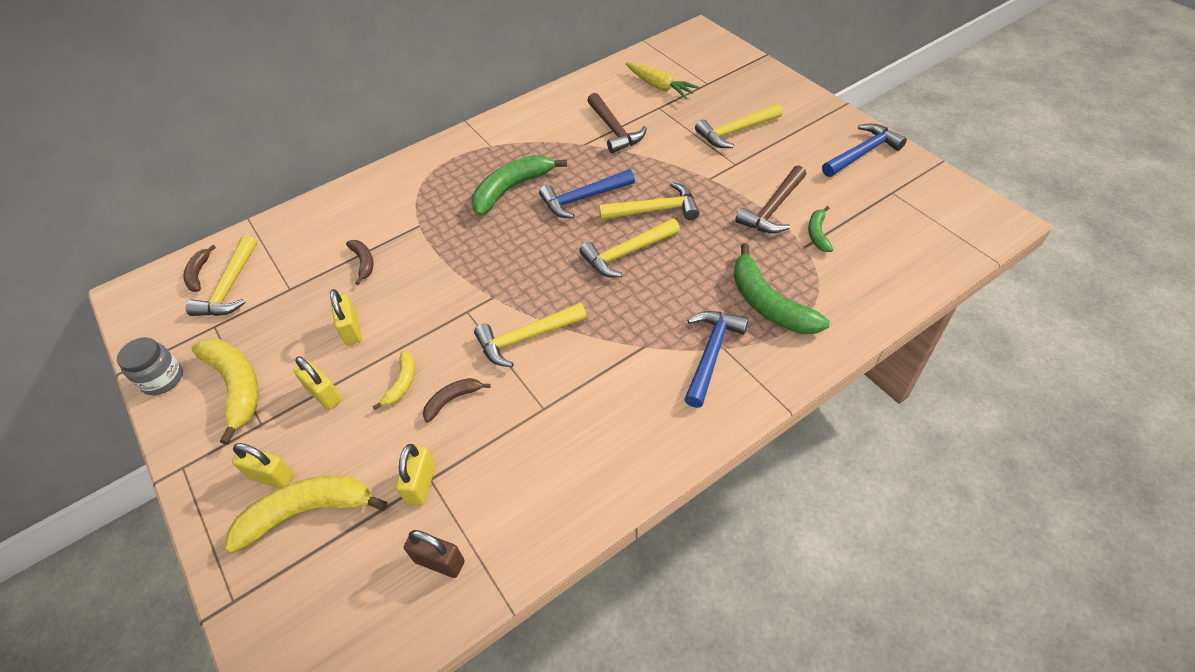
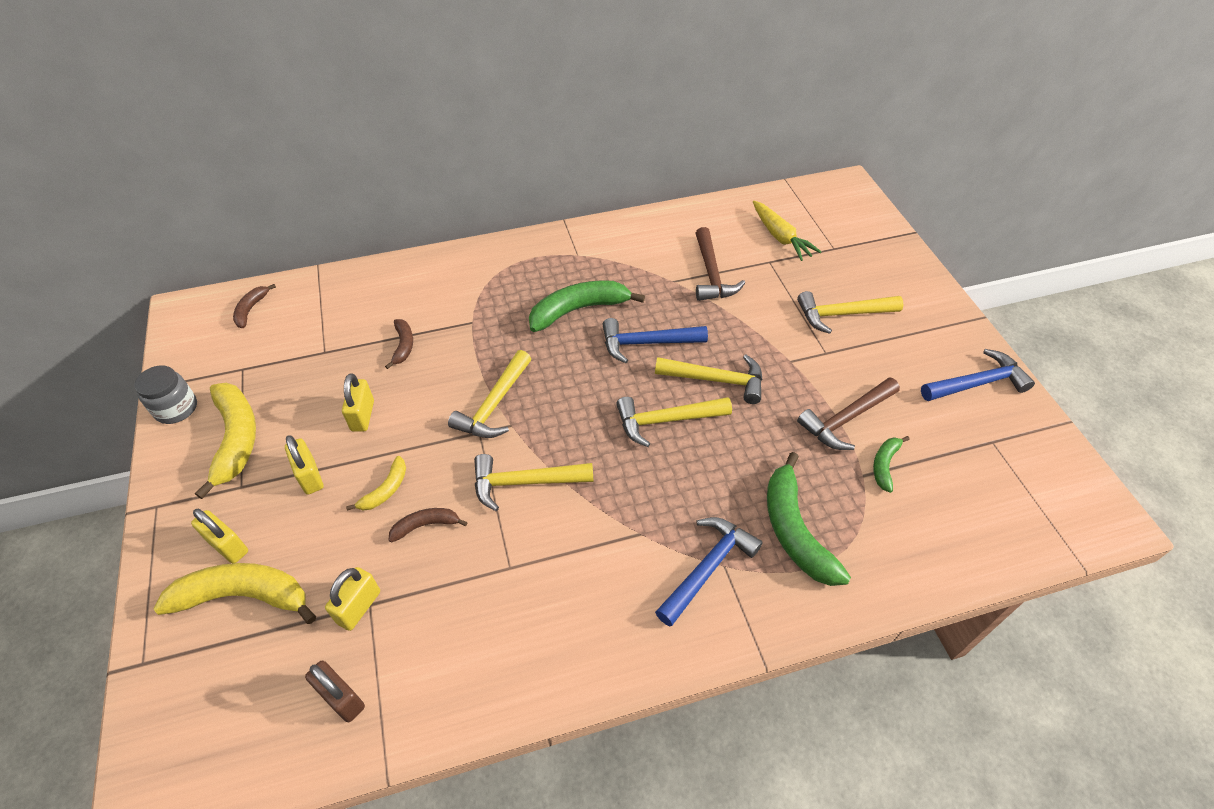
camera: 15 degrees right, 0 degrees up
yellow hammer [186,235,257,316] -> yellow hammer moved to [448,350,531,438]

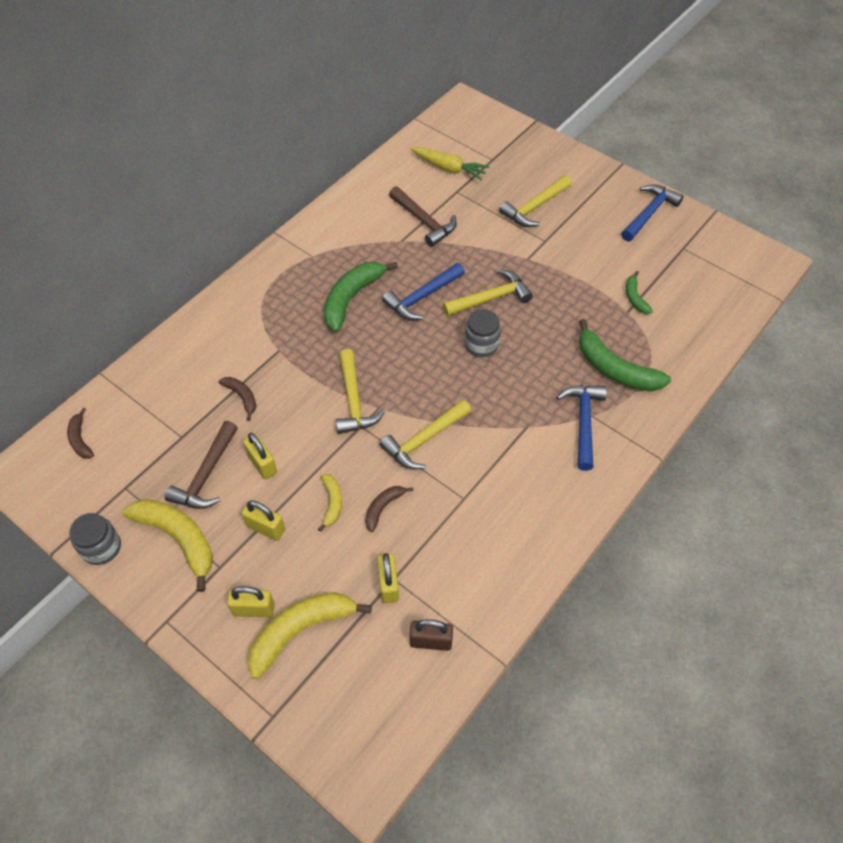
camera: 35 degrees left, 5 degrees up
yellow hammer [616,397,732,447] -> grey jar [464,309,501,357]
brown hammer [797,377,900,450] -> brown hammer moved to [165,421,238,509]

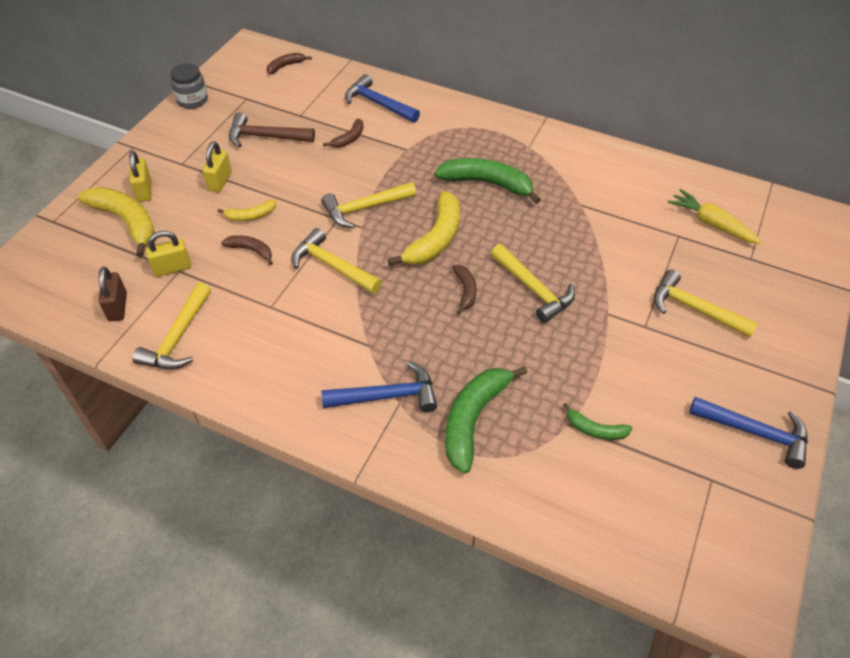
camera: 75 degrees right, 5 degrees down
yellow banana [123,499,213,592] -> yellow banana moved to [387,191,460,266]
yellow padlock [243,433,277,480] -> none
blue hammer [382,263,465,320] -> blue hammer moved to [345,74,420,123]
brown hammer [389,186,457,247] -> none
yellow carrot [411,147,490,180] -> yellow carrot turned 120 degrees clockwise [668,189,762,244]
grey jar [464,309,501,357] -> brown banana [452,265,477,314]
green banana [626,271,653,314] -> green banana turned 135 degrees counterclockwise [563,403,633,440]
none -> yellow hammer [133,282,211,370]

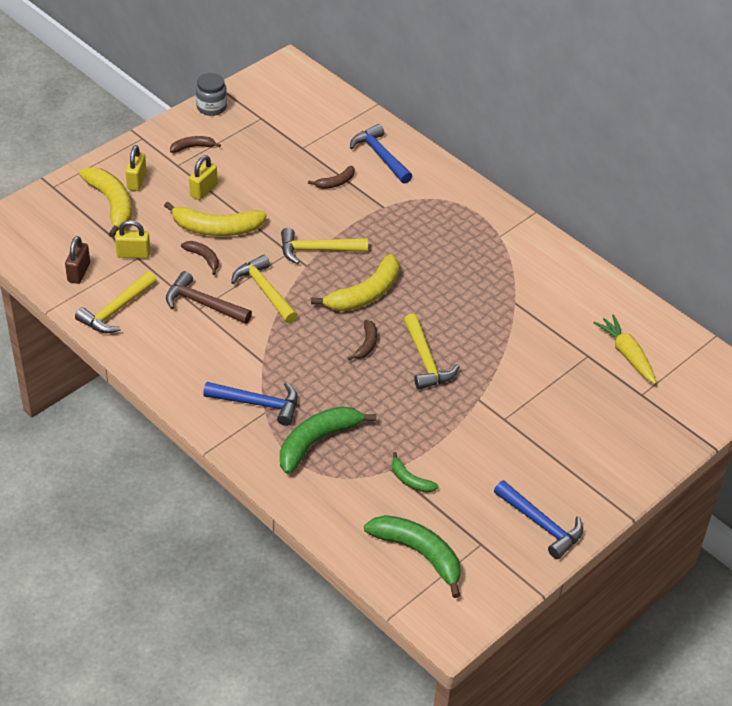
camera: 20 degrees right, 5 degrees down
yellow banana [217,200,276,221] -> yellow banana [164,201,267,236], size x1.93
brown hammer [229,112,315,147] -> brown hammer moved to [166,271,252,324]
brown banana [267,53,312,74] -> brown banana moved to [170,136,221,153]
green banana [435,158,541,204] -> green banana moved to [364,515,461,598]
yellow hammer [654,269,758,338] -> none

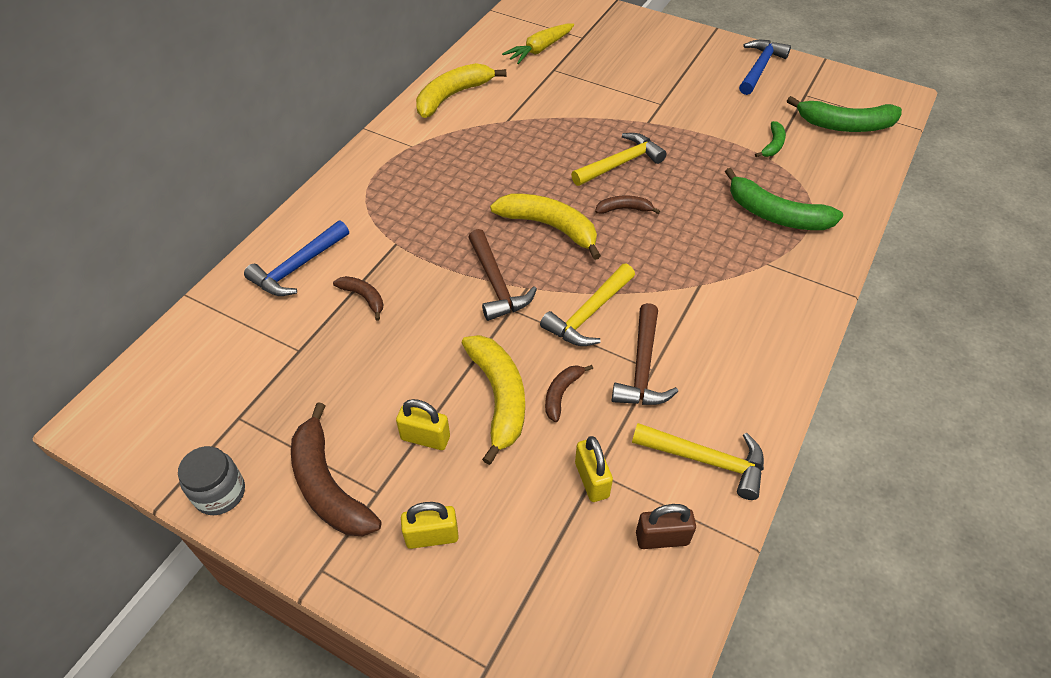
camera: 105 degrees left, 5 degrees up
yellow banana [79,167,132,237] -> yellow banana moved to [416,63,506,118]
brown banana [170,136,221,153] -> brown banana [291,402,382,536], size x1.93
blue hammer [203,382,298,426] -> none
yellow hammer [281,228,368,264] -> brown hammer [468,229,537,321]
green banana [364,515,461,598] -> green banana turned 105 degrees counterclockwise [787,96,902,132]

